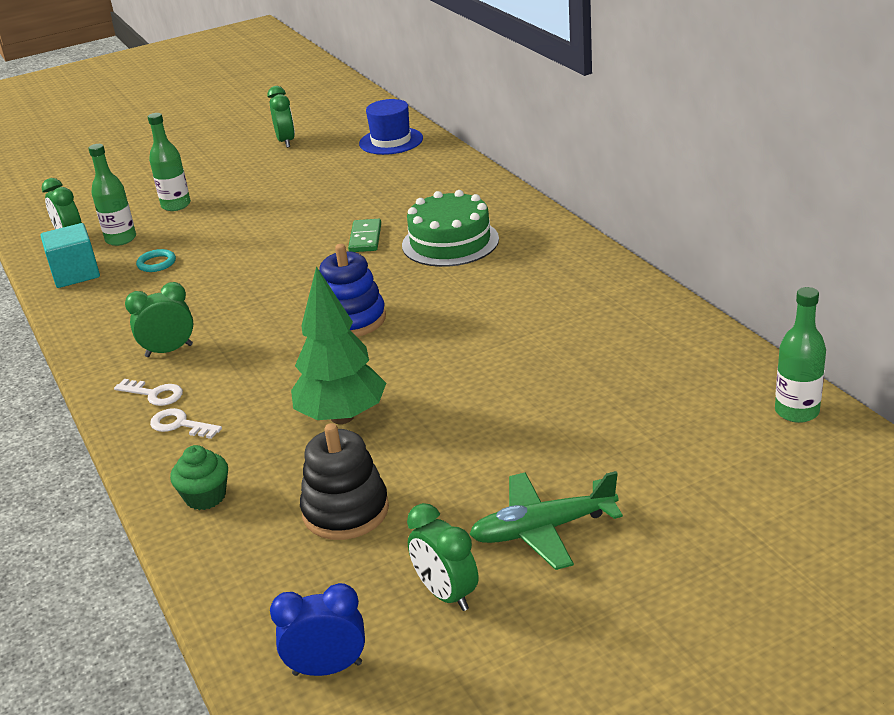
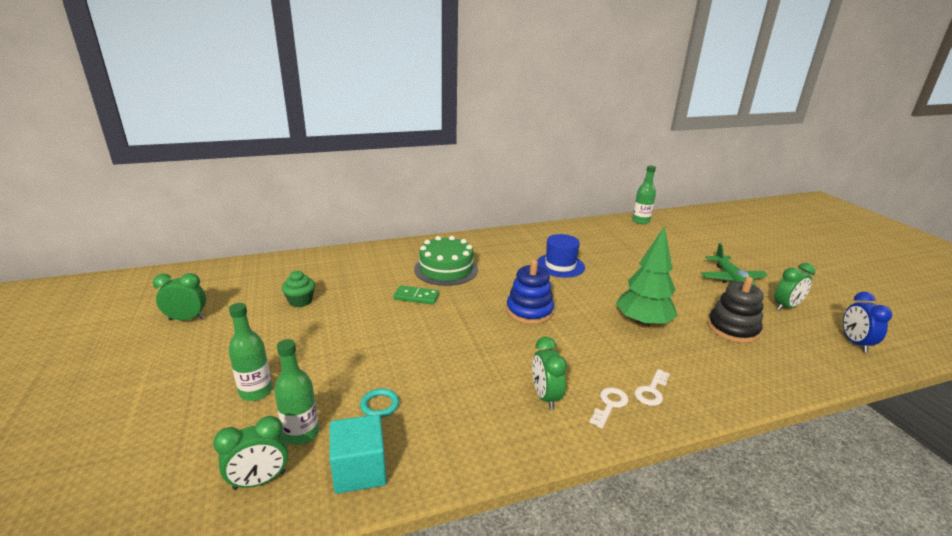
camera: 85 degrees left, 5 degrees down
green cupcake [170,445,228,510] -> green cupcake moved to [282,271,315,307]
blue hat [359,99,423,155] -> blue hat moved to [537,234,585,278]

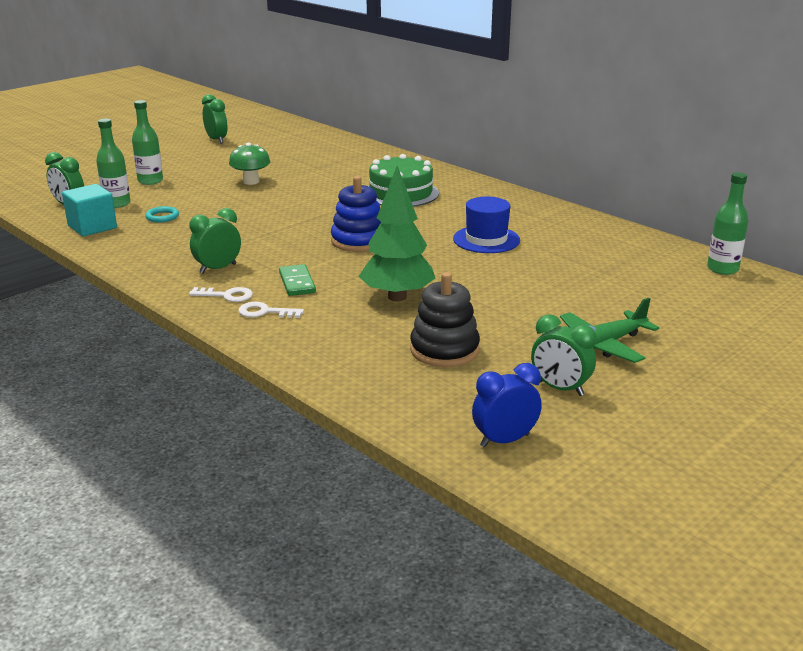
camera: 65 degrees right, 0 degrees up
green cupcake [282,271,315,307] -> none
green domino [393,285,439,305] -> green domino moved to [279,264,316,296]
none -> green mushroom [229,143,270,185]

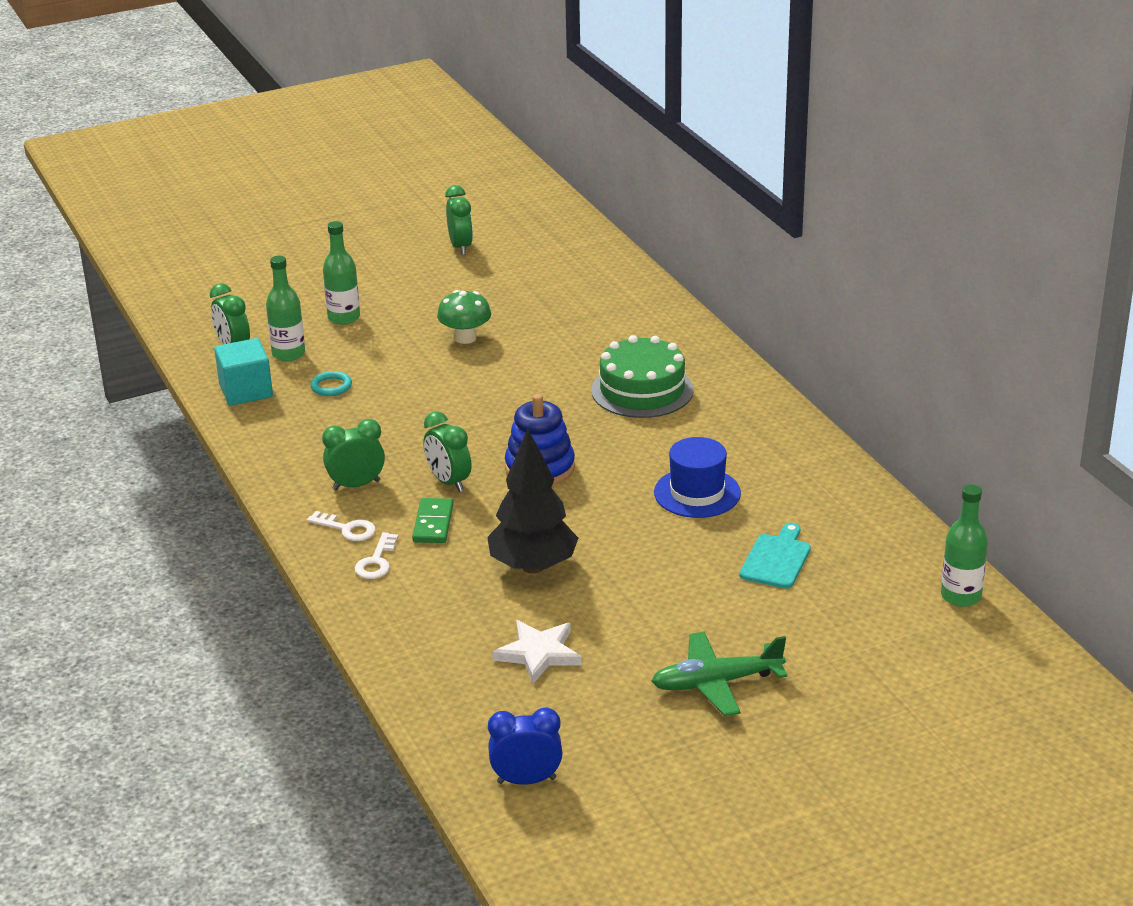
camera: 20 degrees right, 5 degrees up
white key [238,302,304,318] -> white key turned 105 degrees counterclockwise [355,532,398,579]
green tree [359,166,436,302] -> black tree [487,429,578,574]
black stacking toy [410,272,480,367] -> white star [492,620,582,684]
green clock [531,314,596,396] -> green clock moved to [423,411,472,492]
none -> turquoise cutting board [740,523,811,589]

